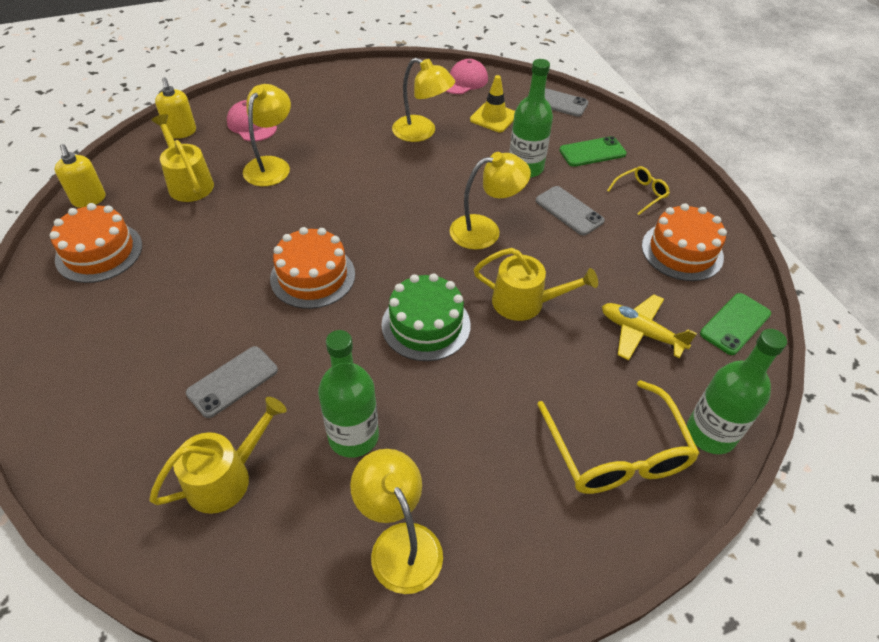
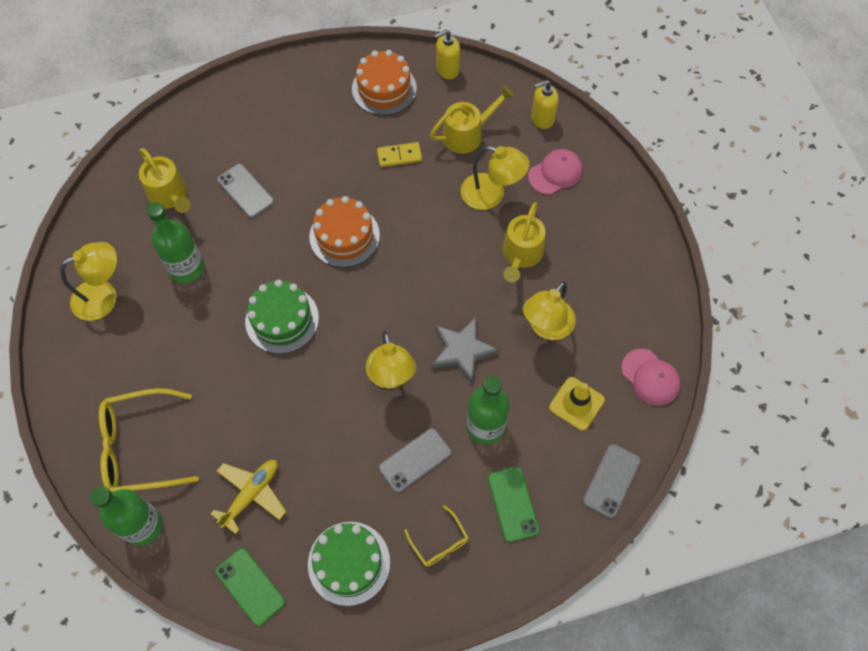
camera: 95 degrees right, 15 degrees up
yellow watering can [474,248,598,321] -> yellow watering can moved to [502,202,546,282]
orange cake [642,203,727,281] -> green cake [308,522,390,606]
none -> yellow domino [377,142,422,167]
none -> grey star [432,317,499,384]

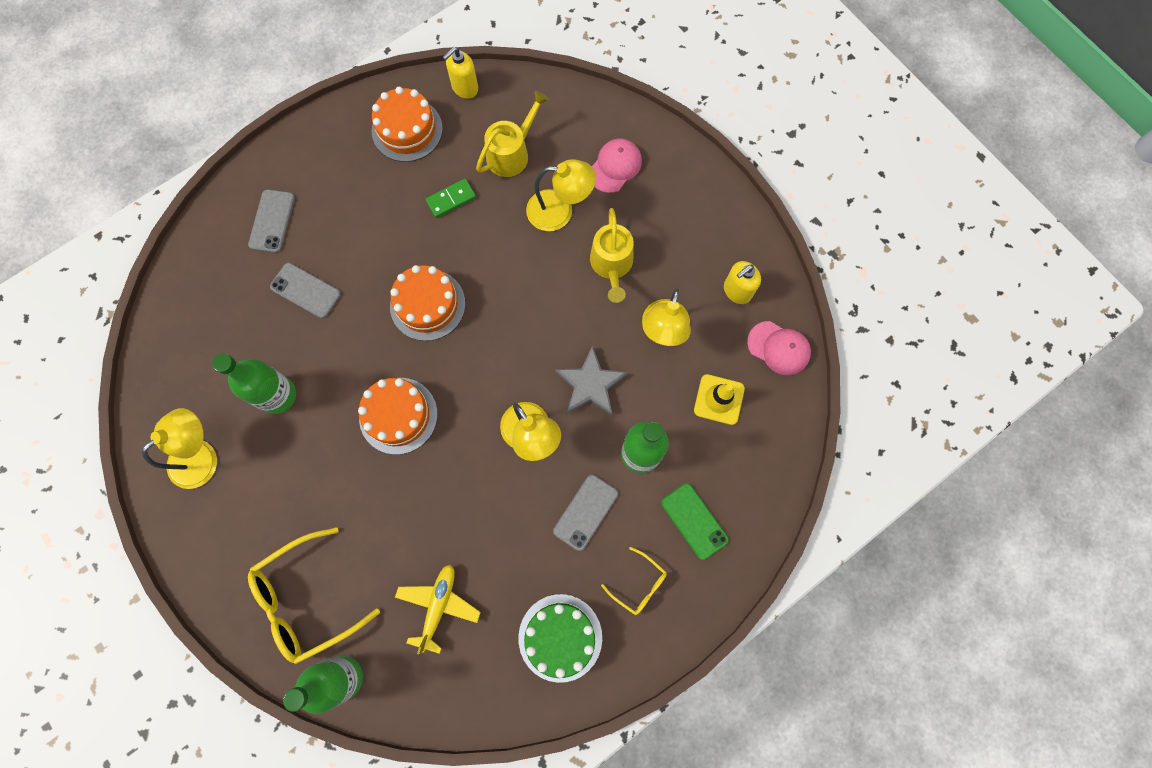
camera: 20 degrees left, 10 degrees up
yellow watering can [139,148,191,213] -> none
green phone [215,548,285,626] -> none
green cake [245,280,319,354] -> orange cake [358,378,438,455]
yellow domino [377,142,422,167] -> green domino [425,179,476,218]
yellow soap dispenser [531,80,559,129] -> yellow soap dispenser moved to [724,261,761,304]
grey phone [583,444,641,518] -> grey phone moved to [248,189,295,253]

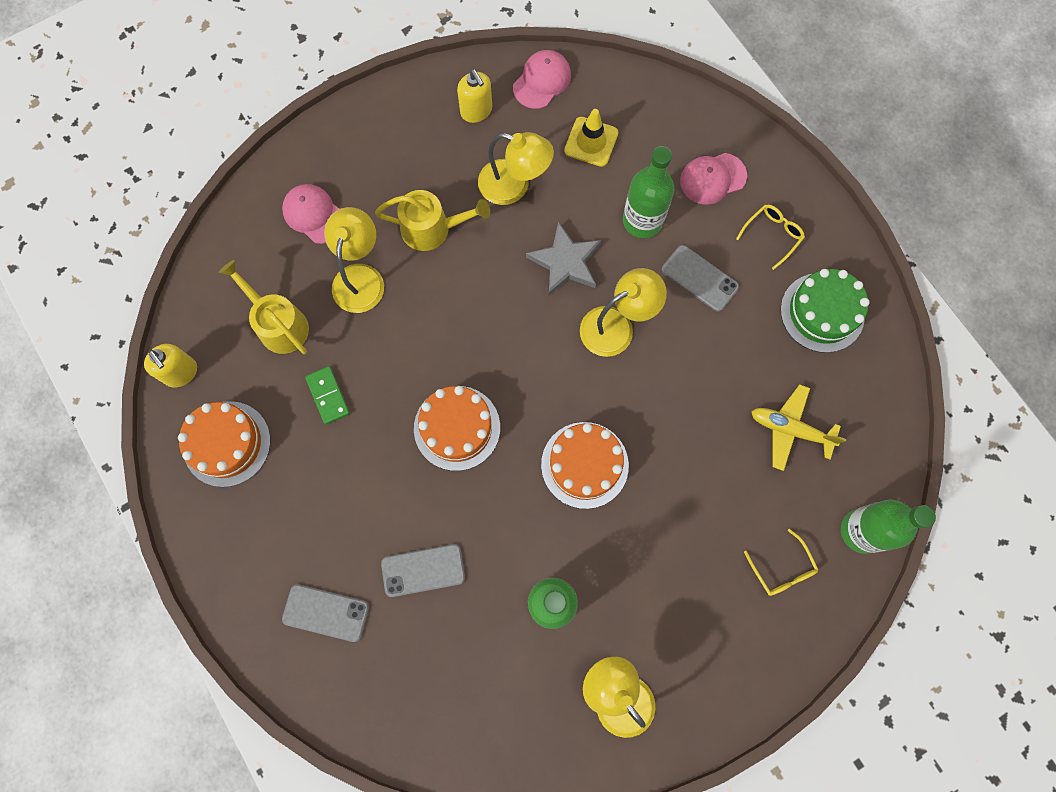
camera: 85 degrees left, 0 degrees up
yellow glasses [248,527,380,665] -> yellow glasses [744,529,818,596], size x0.50
grey phone [270,263,341,318] -> grey phone turned 45 degrees clockwise [381,544,465,597]
green phone [661,483,729,560] -> pink cap [680,153,747,205]

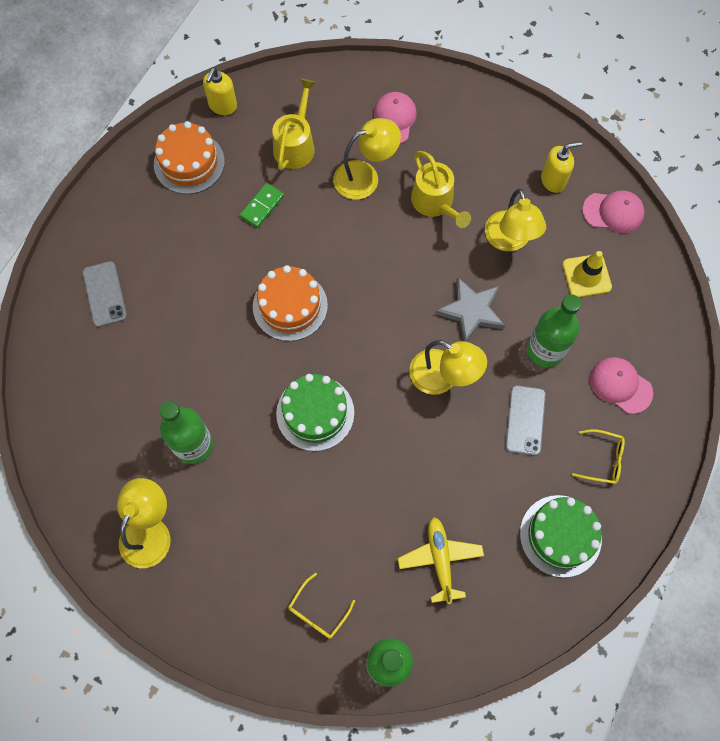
camera: 60 degrees right, 5 degrees down
grey phone [381,544,465,597] -> none
yellow soap dispenser [457,69,492,123] -> yellow soap dispenser turned 135 degrees counterclockwise [541,141,582,193]
orange cake [541,422,629,509] -> green cake [276,374,354,451]

